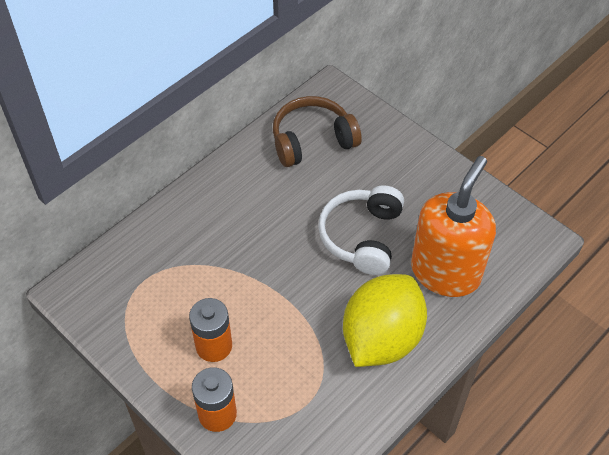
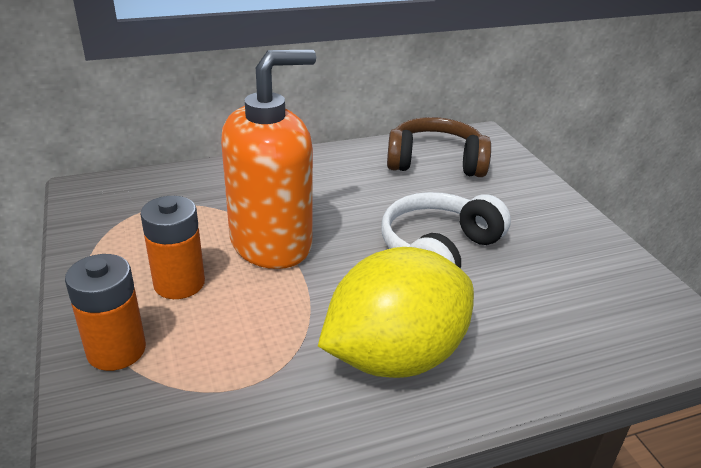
camera: 25 degrees right, 20 degrees down
orange soap dispenser [411,156,496,297] -> orange soap dispenser moved to [221,50,316,269]

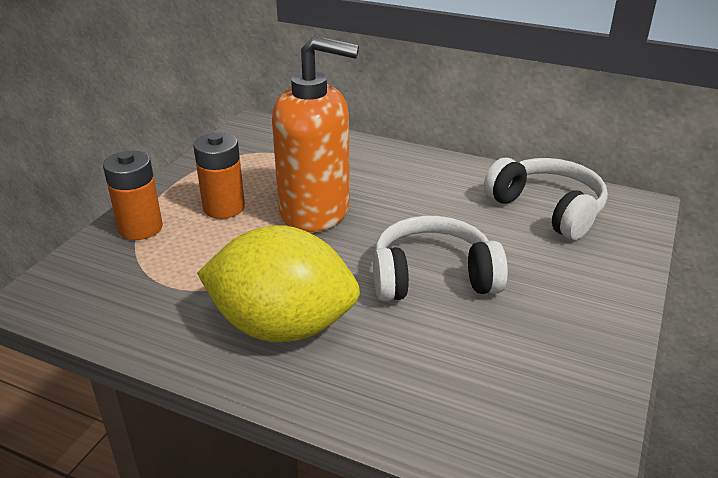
camera: 45 degrees right, 0 degrees up
brown headphones [387,117,491,177] -> white headphones [484,158,608,240]

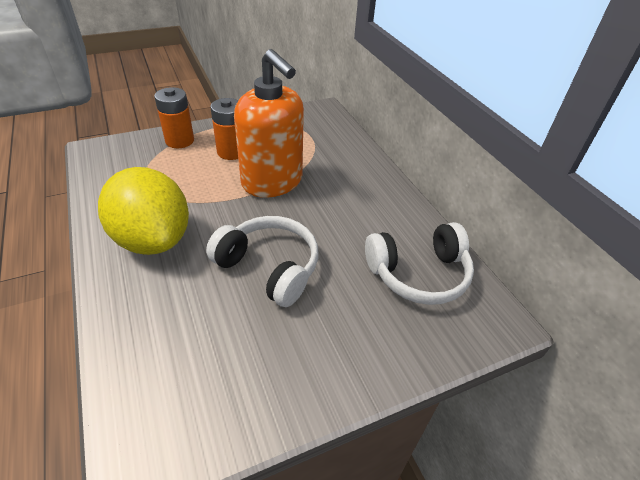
camera: 40 degrees right, 10 degrees up
white headphones [484,158,608,240] -> white headphones turned 75 degrees clockwise [365,222,474,305]

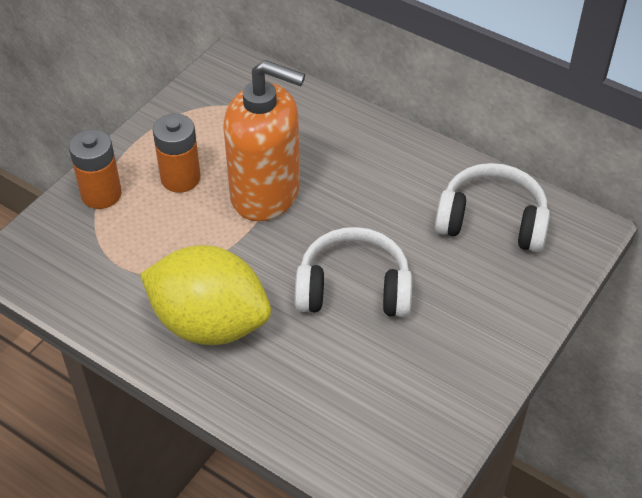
camera: 30 degrees left, 5 degrees up
white headphones [365,222,474,305] -> white headphones turned 120 degrees counterclockwise [435,163,550,252]

